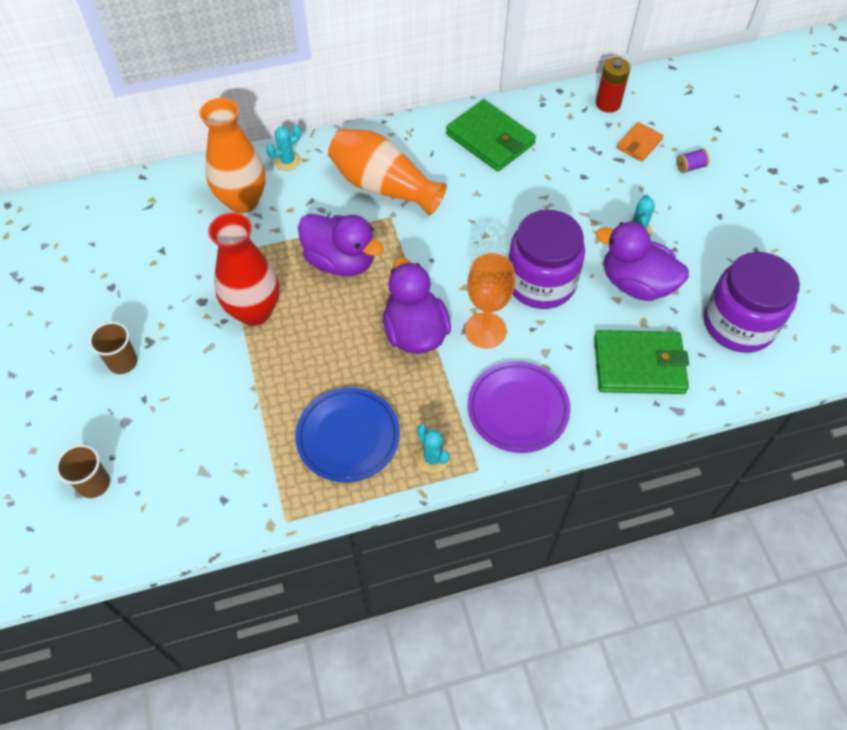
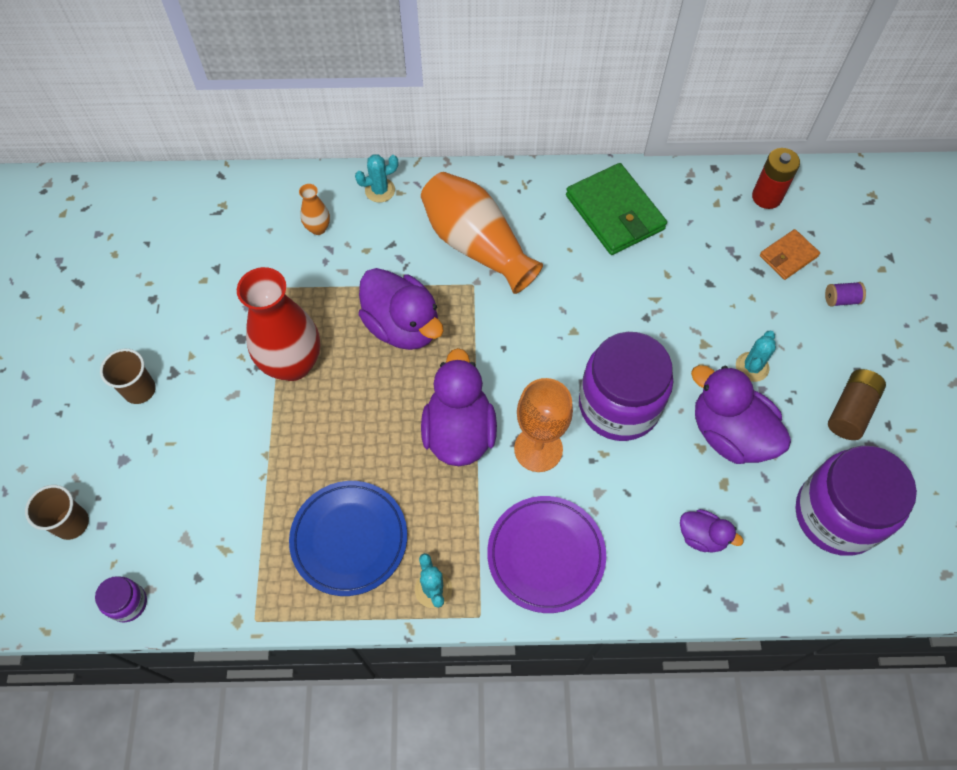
camera: 15 degrees right, 5 degrees up
orange vase [199,98,265,213] -> orange vase [299,184,330,235], size x0.45
green wallet [594,330,689,394] -> purple duck [680,509,743,553]
none -> purple jar [95,576,147,622]
none -> brown battery [828,369,886,440]

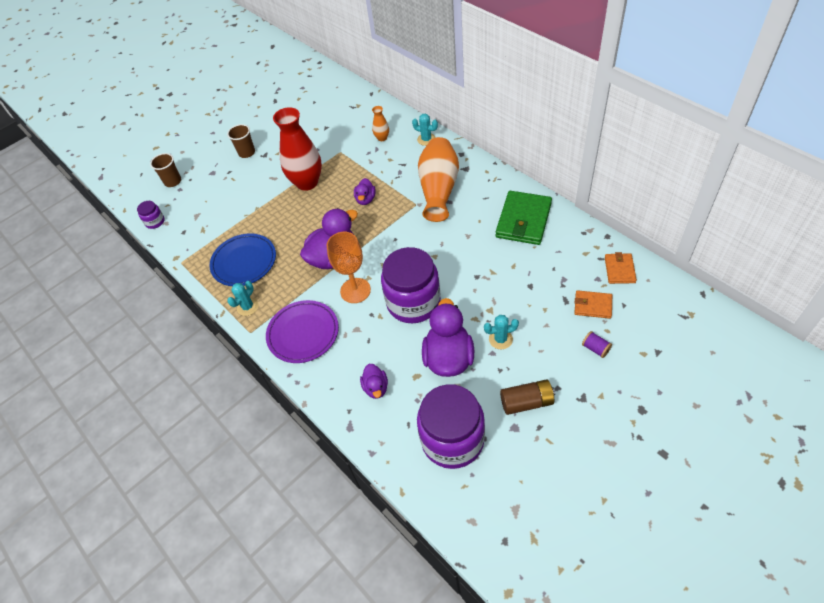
camera: 55 degrees right, 10 degrees down
purple duck [358,268,444,350] -> purple duck [354,178,376,205], size x0.52
red battery [752,148,800,209] -> orange wallet [605,252,637,284]

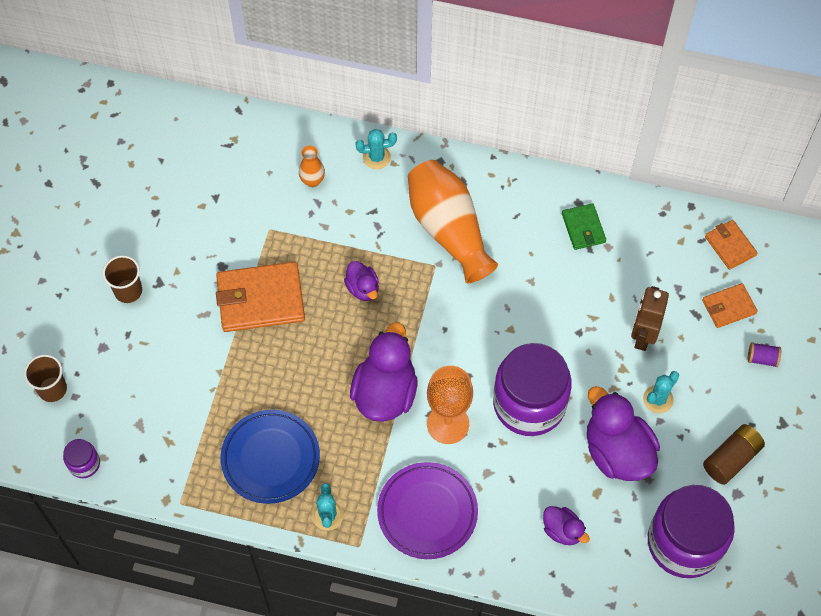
camera: 40 degrees left, 10 degrees up
red vase [273,107,322,191] -> orange wallet [216,262,305,332]
green wallet [496,191,552,245] -> green wallet [562,203,606,250], size x0.54
none -> brown robot [631,286,669,351]

